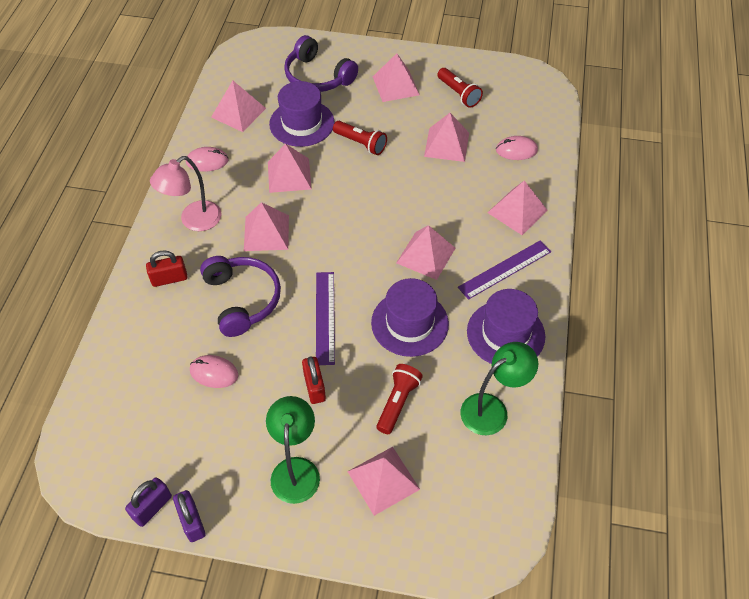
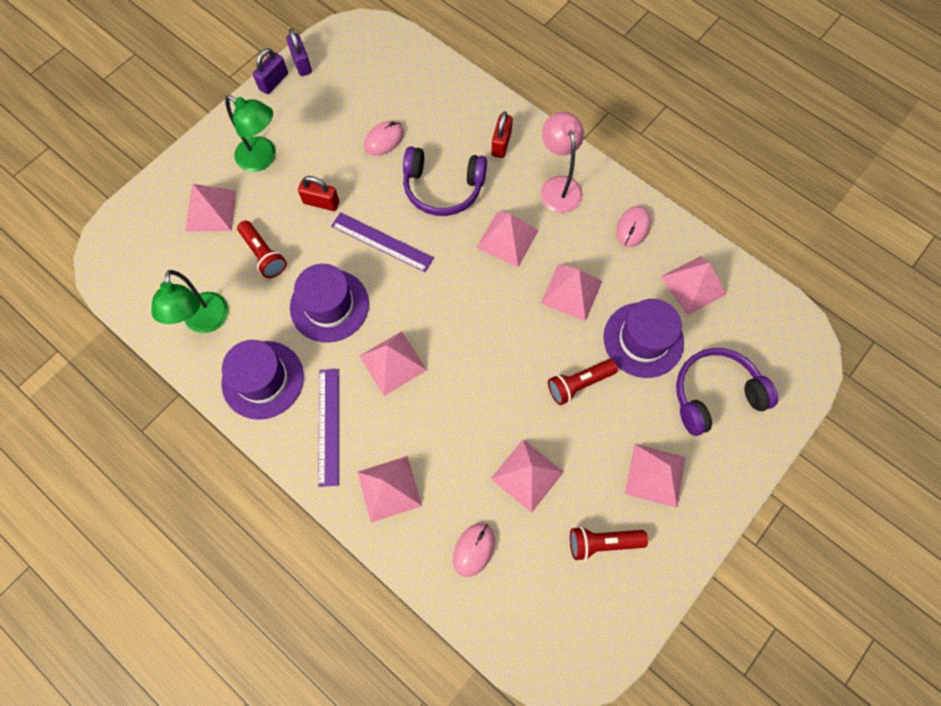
camera: 120 degrees right, 15 degrees up
purple padlock [173,490,206,542] -> purple padlock turned 60 degrees counterclockwise [253,48,288,94]

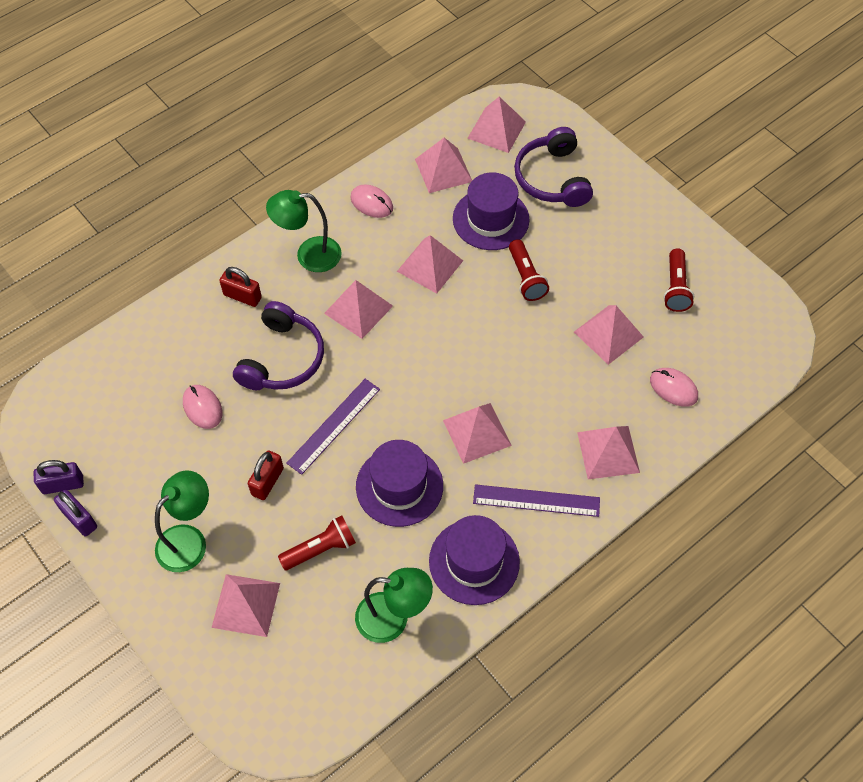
camera: 80 degrees left, 10 degrees down
pink lamp [540,112,584,213] -> green lamp [266,190,342,272]
pink pyramid [625,444,686,508] -> pink pyramid moved to [467,97,526,153]

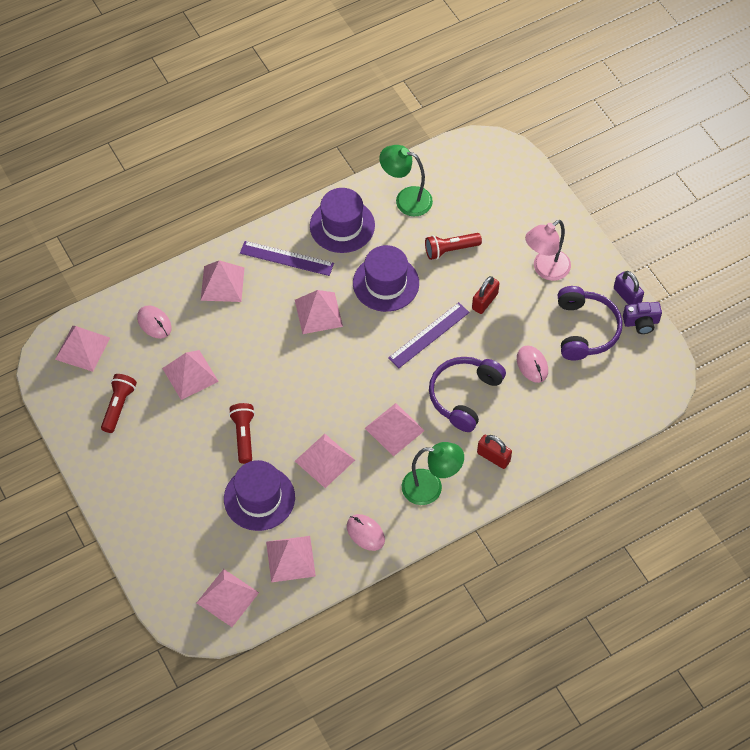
camera: 170 degrees left, 0 degrees up
purple padlock [33,460,84,494] -> purple camera [623,302,662,334]
green lamp [155,470,209,572] -> pink lamp [525,220,571,281]
pink pyramid [211,574,280,637] -> pink pyramid moved to [55,326,110,372]
purple headphones [514,127,593,207] -> purple headphones moved to [558,286,623,360]

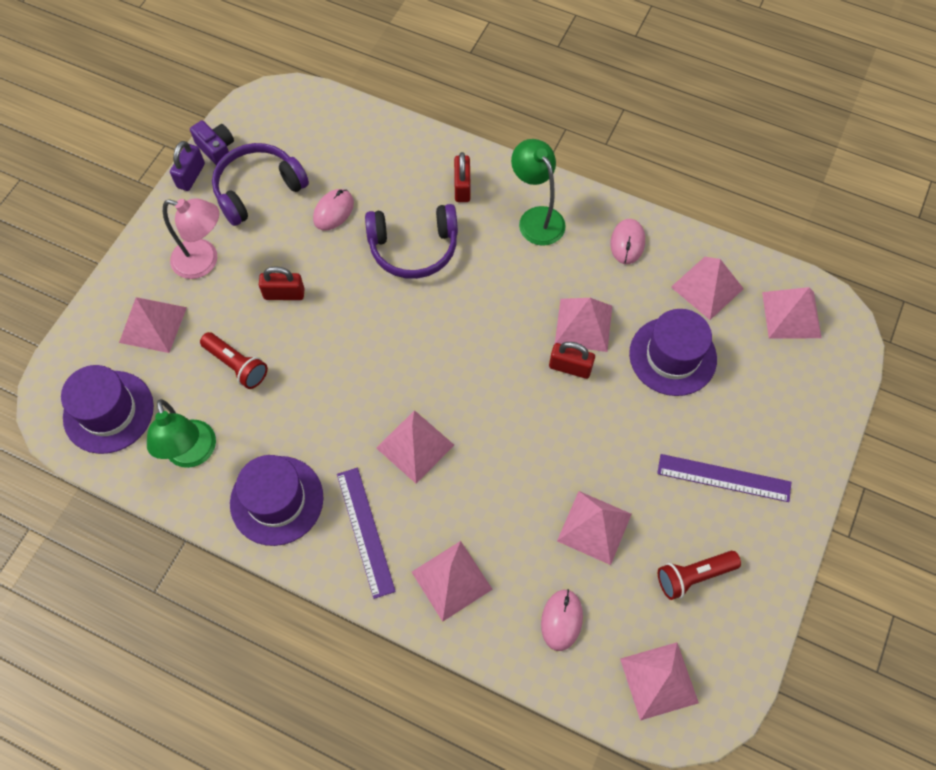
camera: 125 degrees left, 5 degrees up
red flashlight [229,403,255,464] -> none
purple hat [353,245,419,312] -> purple hat moved to [61,365,154,454]
pink pyramid [365,403,425,457] -> pink pyramid moved to [119,297,187,353]
purple ruler [388,302,470,368] -> purple ruler moved to [657,454,791,502]
none -> red padlock [549,342,595,379]

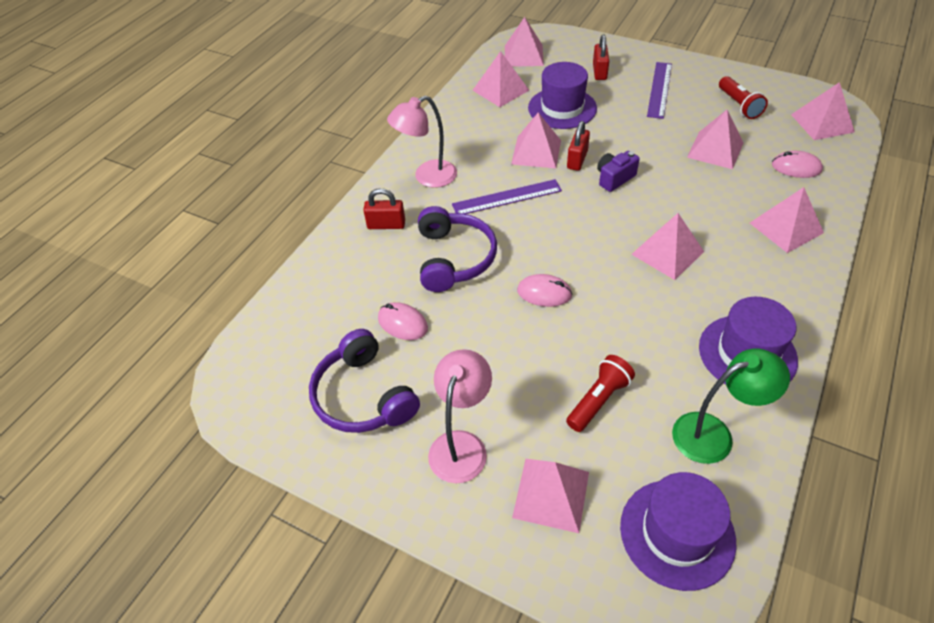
camera: 85 degrees left, 15 degrees down
purple padlock [170,141,205,191] -> none
purple camera [190,120,234,166] -> purple camera moved to [597,151,640,192]
red padlock [259,266,305,300] -> red padlock moved to [593,35,609,80]
purple ruler [337,468,396,599] -> purple ruler moved to [452,179,562,214]
green lamp [511,139,566,246] -> pink lamp [387,96,457,188]
pink mouse [610,219,645,264] -> pink mouse moved to [517,274,572,307]

